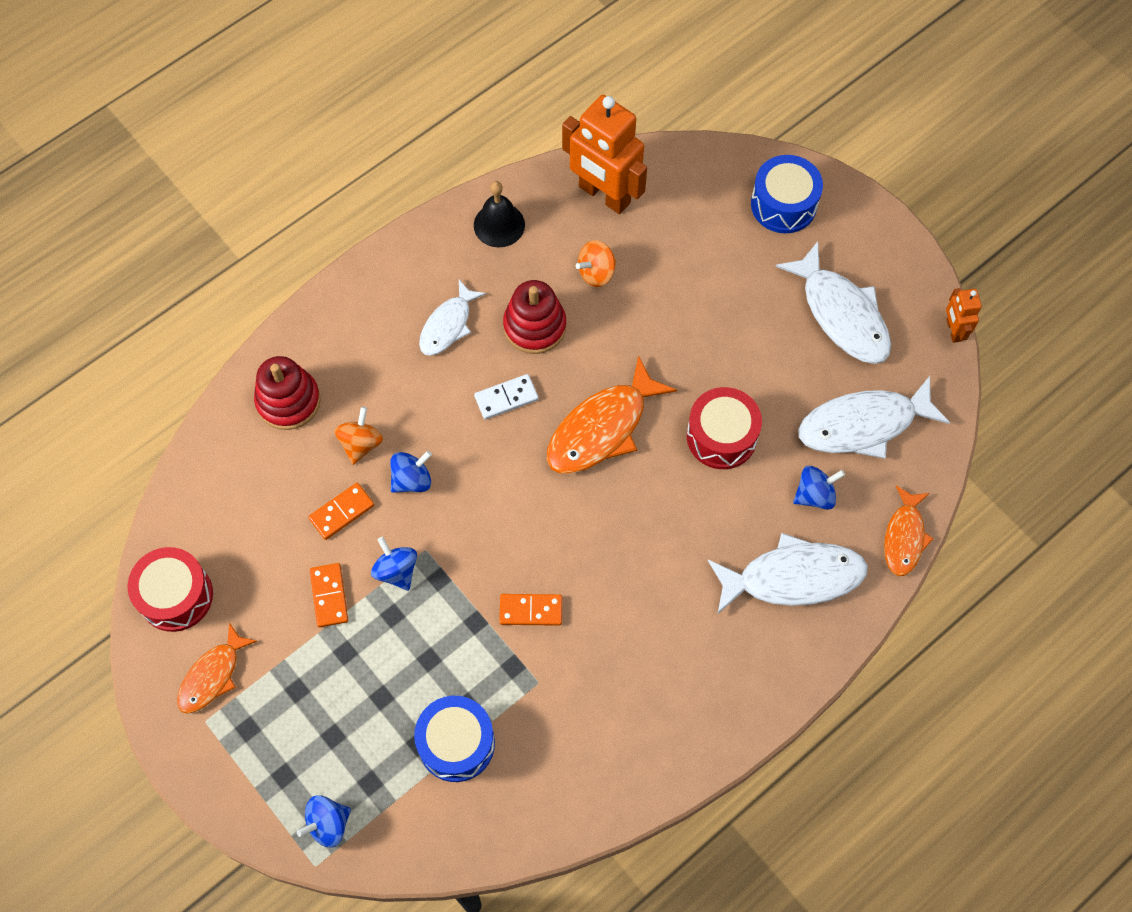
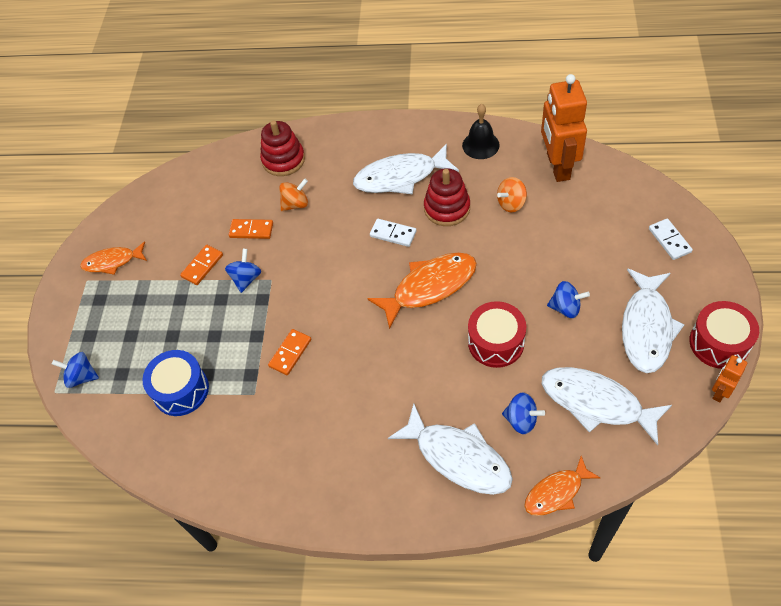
camera: 50 degrees right, 10 degrees down
red drum [127,547,213,632] -> red drum moved to [689,301,759,369]
blue spinning top [390,451,432,493] -> blue spinning top moved to [547,281,590,318]
white fish [419,280,486,356] -> white fish [353,144,459,194], size x1.63
orange domino [499,594,562,626] -> orange domino turned 75 degrees clockwise [268,329,311,375]
orange fish [547,355,677,474] -> orange fish turned 150 degrees clockwise [367,253,477,329]
orange spinning top [576,240,616,287] -> orange spinning top turned 45 degrees counterclockwise [497,177,527,212]
blue drum [751,155,823,233] -> white domino [649,218,693,260]

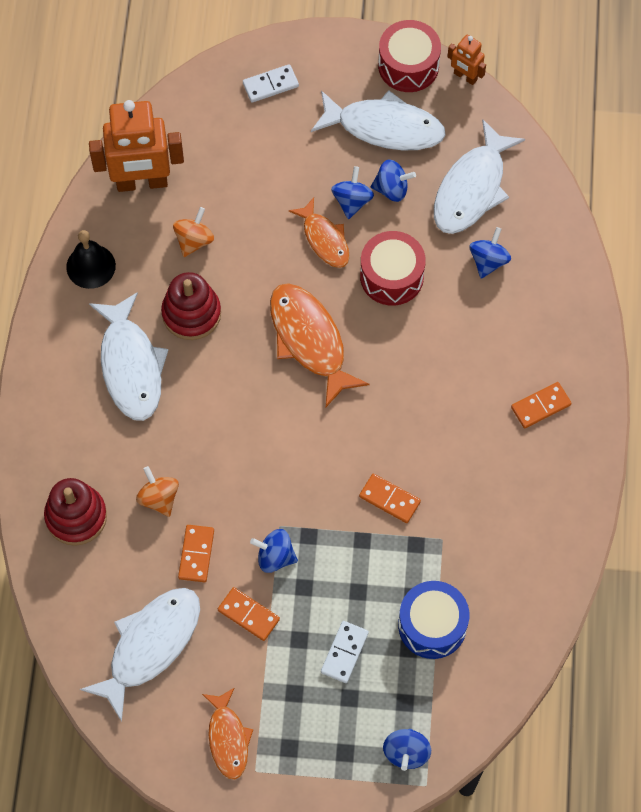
camera: 95 degrees left, 10 degrees up
white domino [370,219,417,247] -> white domino moved to [321,621,369,683]
white fish [388,403,513,495] -> white fish moved to [80,588,200,722]
orange spinning top [497,177,527,212] -> orange spinning top turned 120 degrees counterclockwise [173,207,214,257]
orange fish [524,456,600,516] -> orange fish moved to [289,198,350,268]
none -> blue spinning top [371,159,416,202]
none -> orange domino [511,382,572,429]

